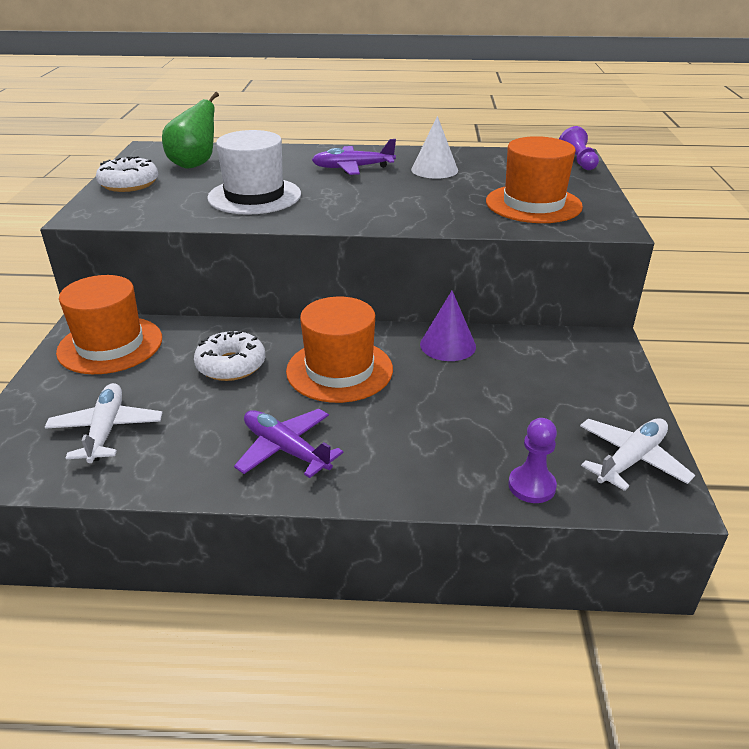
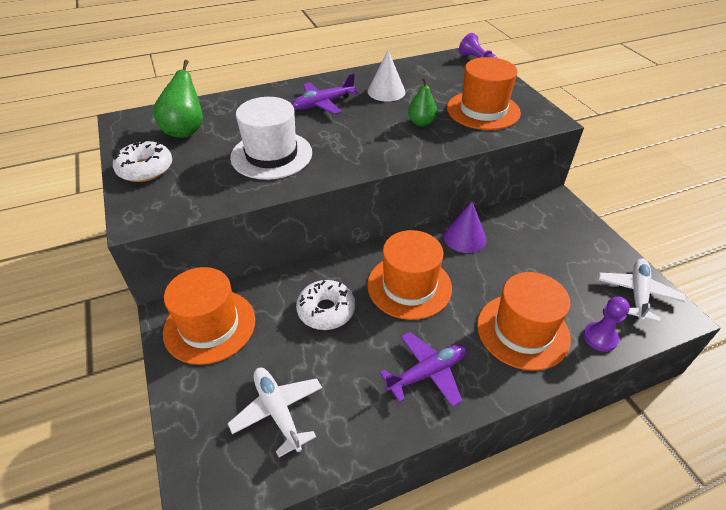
camera: 25 degrees left, 10 degrees up
purple plane [234,409,343,478] -> purple plane turned 135 degrees clockwise [380,332,467,407]
none -> green pear [408,78,437,127]
none -> orange hat [477,272,571,371]

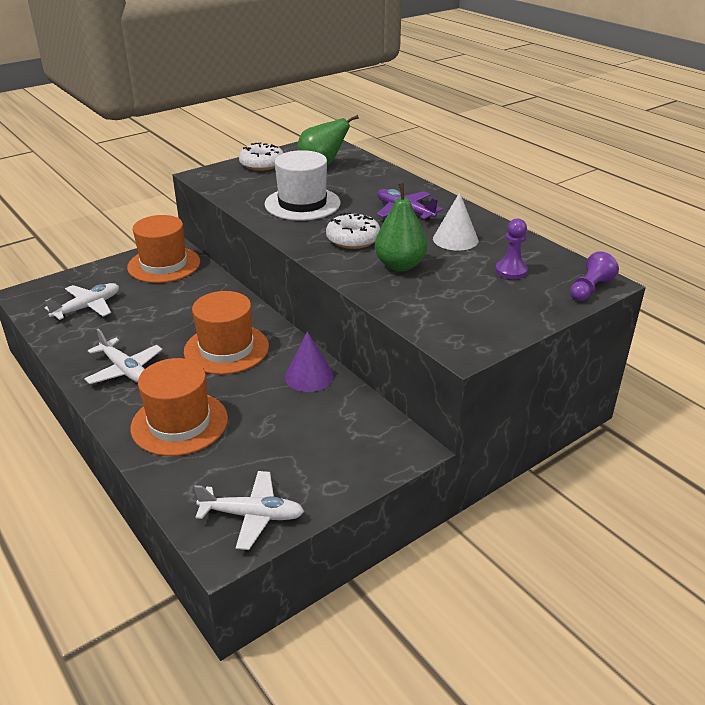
camera: 75 degrees right, 10 degrees down
white donut [296,280,355,330] -> white donut moved to [326,212,380,249]
purple plane [380,332,467,407] -> white plane [84,329,162,384]
green pear [408,78,437,127] -> green pear [375,183,427,271], size x1.56
orange hat [447,57,521,130] -> none
purple pawn [583,297,630,352] -> purple pawn moved to [495,219,528,279]

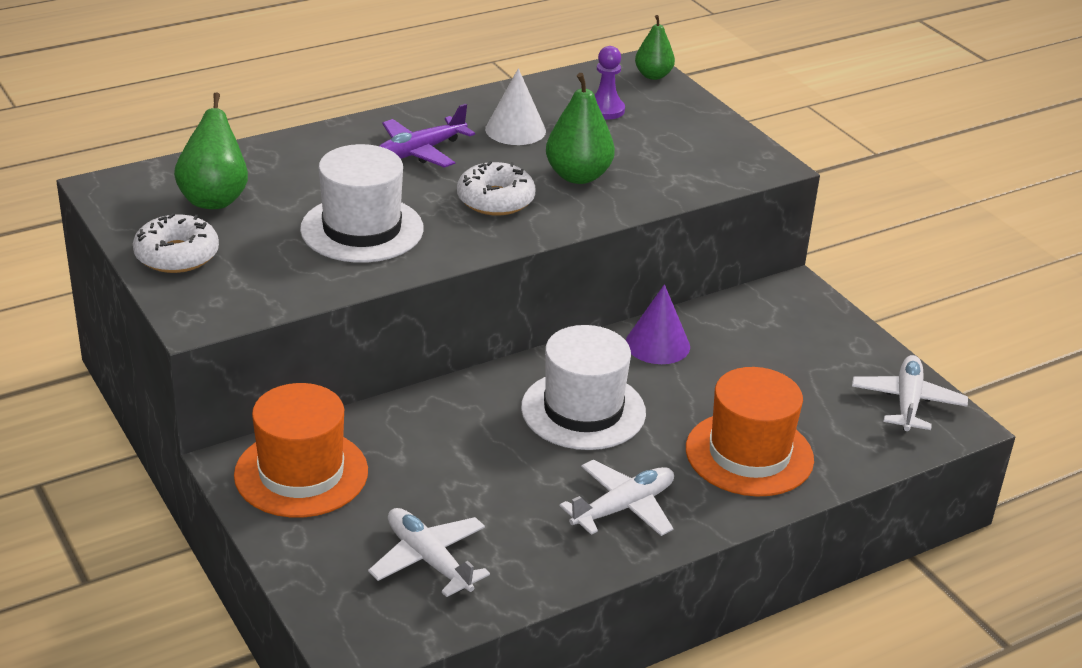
camera: 85 degrees left, 0 degrees up
orange hat [184,291,269,374] -> white hat [521,325,646,450]
purple pawn [570,251,619,301] -> green pear [635,15,675,80]

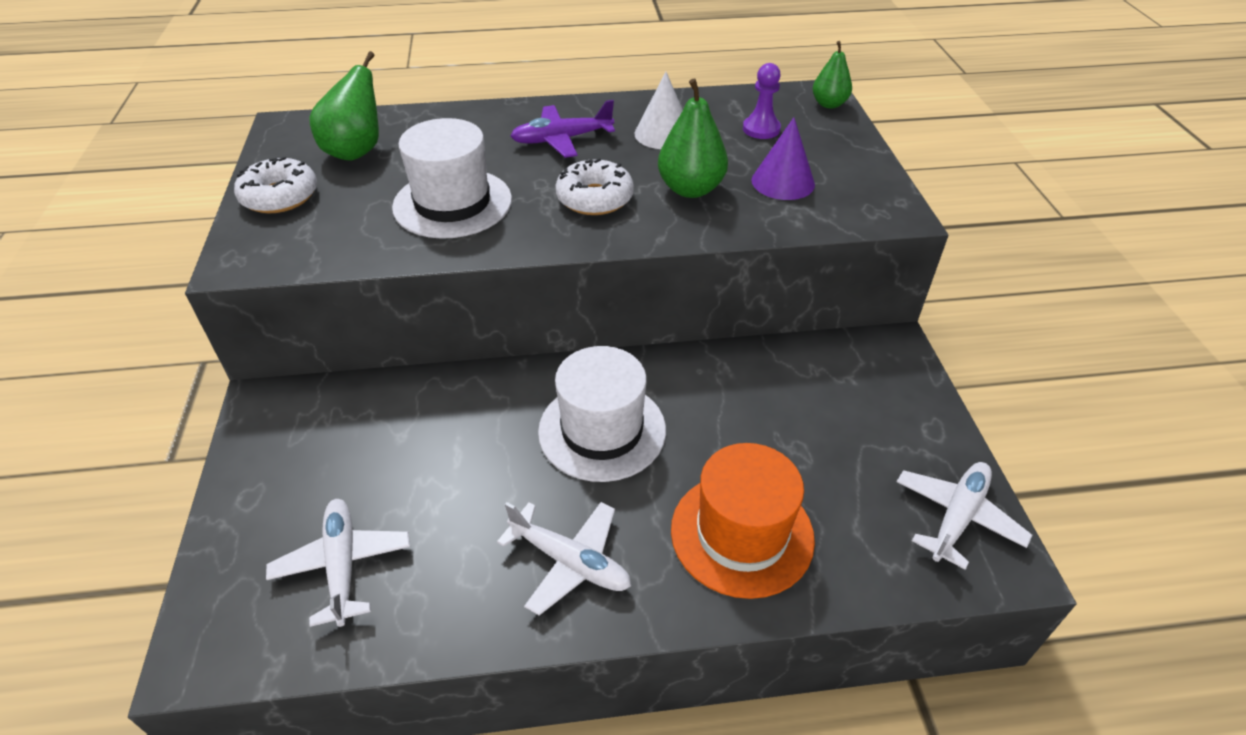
camera: 25 degrees right, 10 degrees up
orange hat [234,383,368,517] -> none
white plane [560,460,674,536] -> white plane turned 45 degrees clockwise [497,502,631,616]
purple cone [626,284,690,364] -> purple cone moved to [752,117,815,200]

